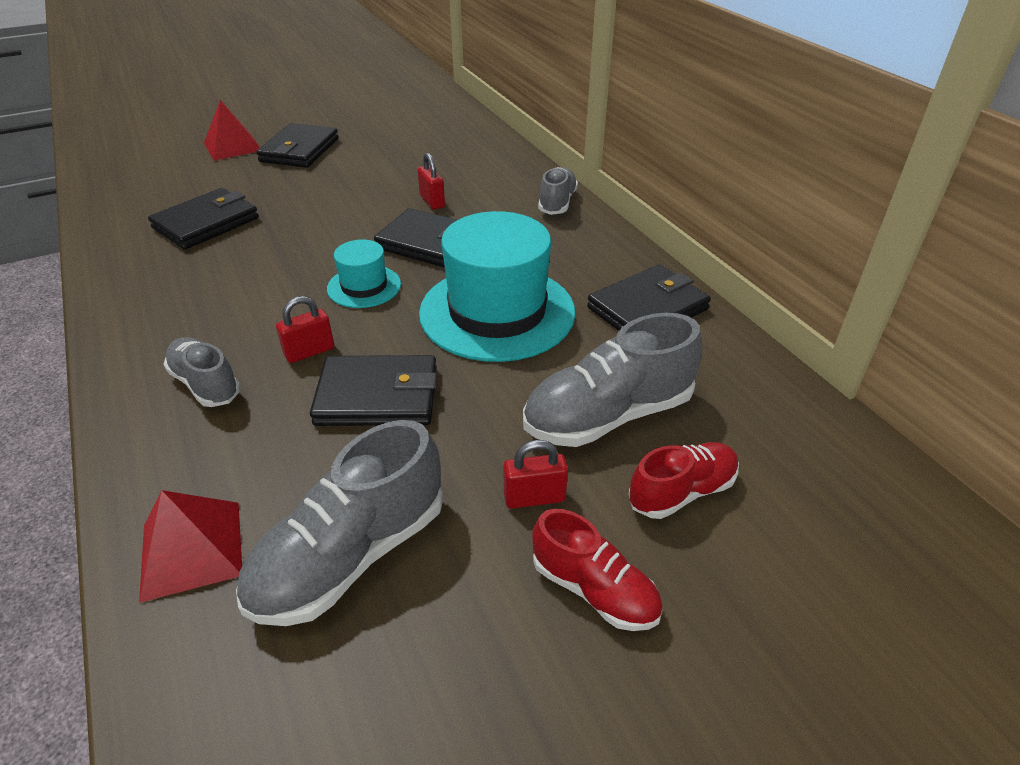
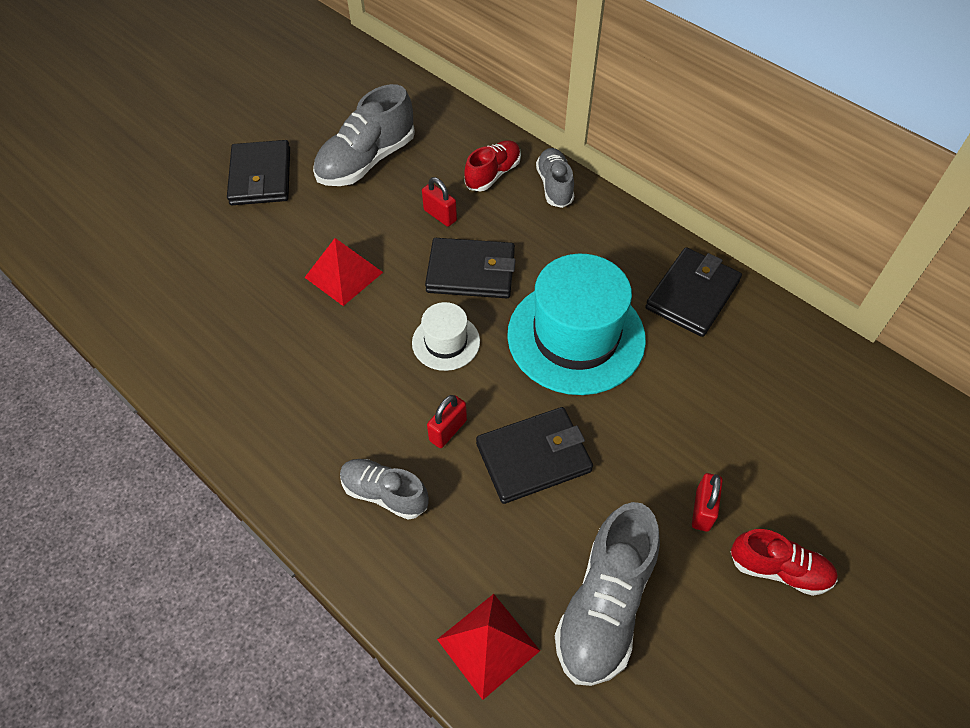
camera: 20 degrees left, 15 degrees up
black wallet [148,188,259,250] -> none
red pyramid [204,100,260,161] -> red pyramid moved to [304,238,383,306]
turquoise hat [327,239,401,308] -> white hat [412,302,480,371]
red padlock [504,440,568,509] -> red padlock turned 45 degrees counterclockwise [692,473,723,532]
grey shoe [523,313,702,447] -> grey shoe moved to [313,84,415,186]
red shoe [629,442,739,519] -> red shoe moved to [464,140,521,191]

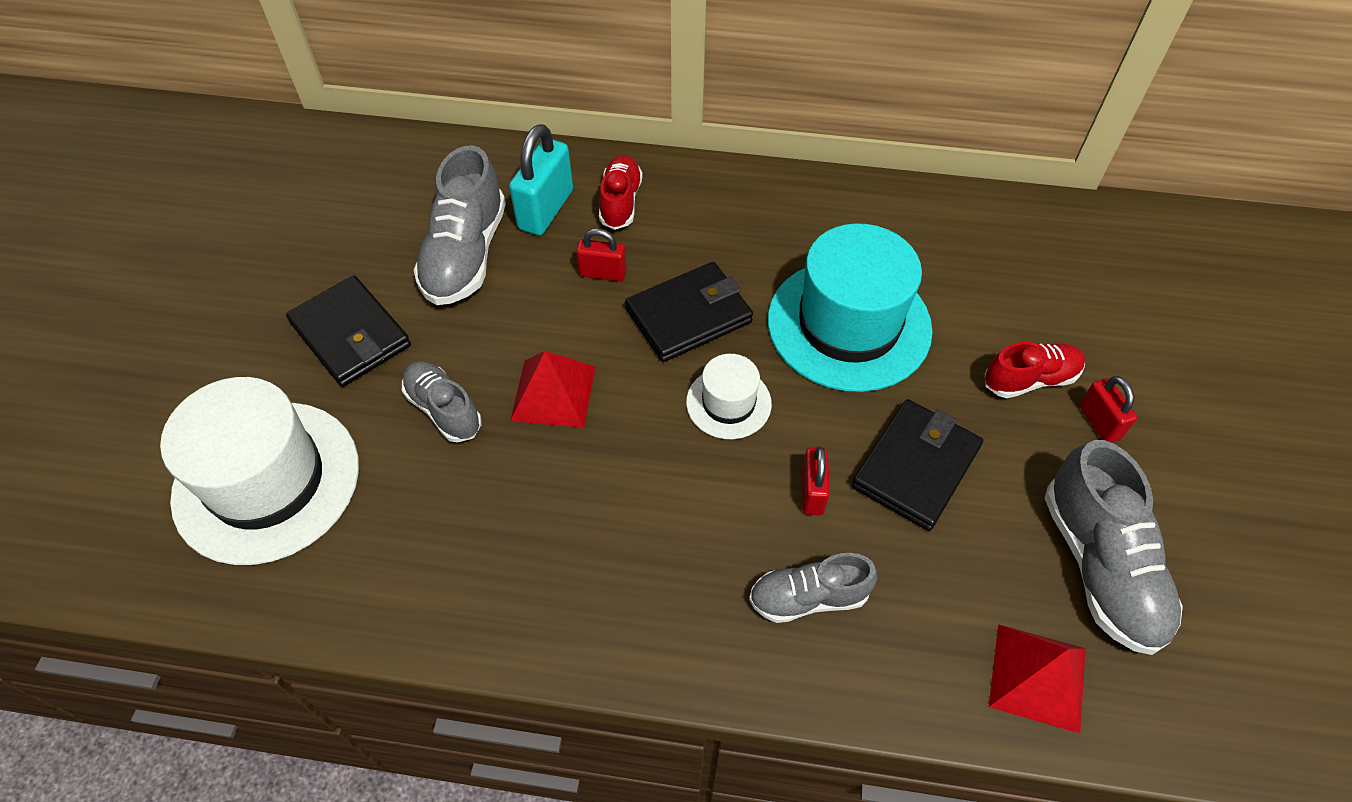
camera: 35 degrees left, 0 degrees up
grey shoe [536,148,574,208] -> grey shoe moved to [402,361,481,443]
black wallet [645,247,742,337] -> none
red shoe [730,529,838,596] -> red shoe moved to [985,342,1085,398]
none -> white hat [160,377,359,565]
none -> turquoise padlock [509,124,573,235]

